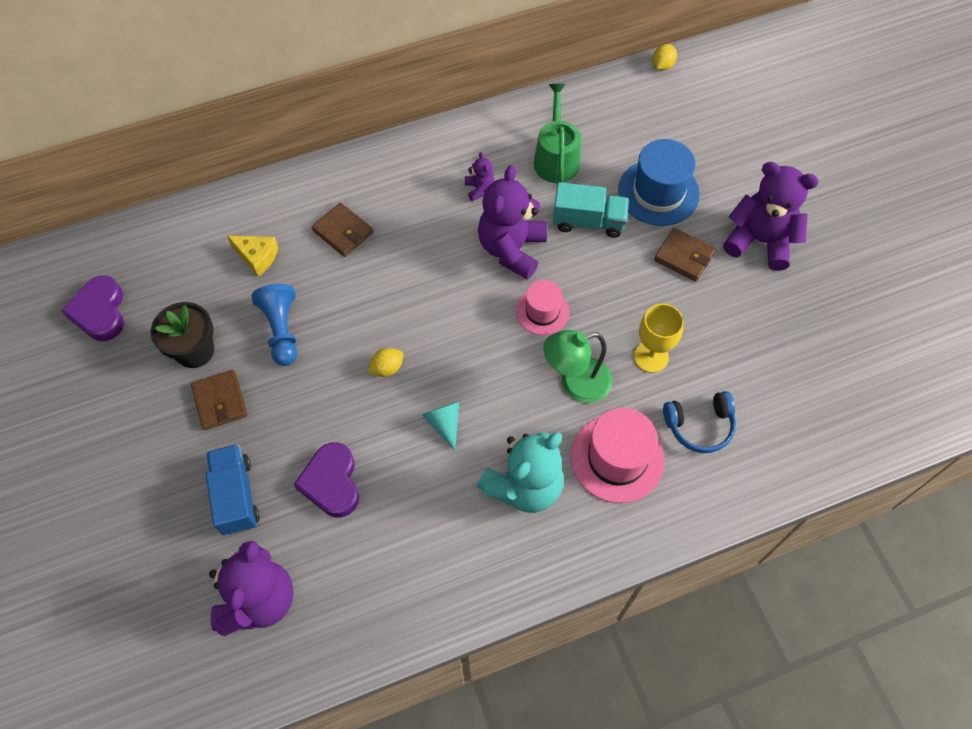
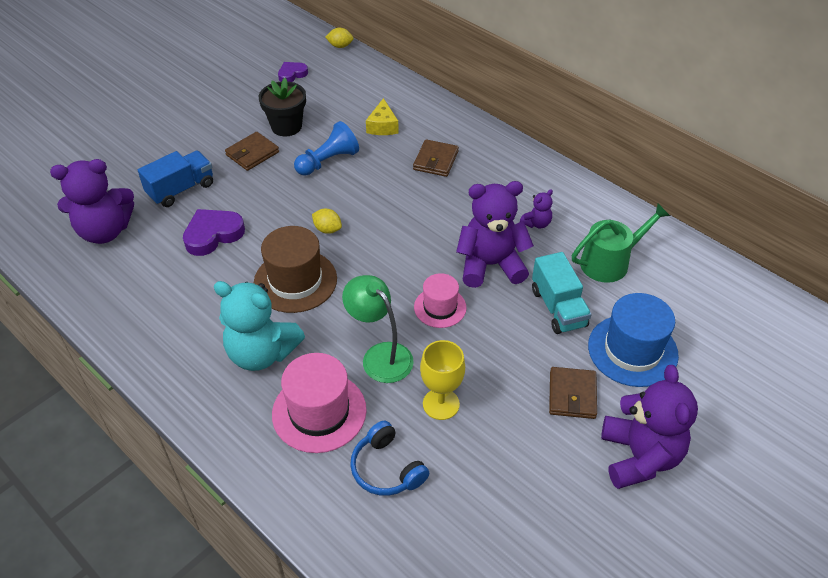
camera: 65 degrees right, 15 degrees down
purple heart [62,276,124,341] -> purple heart [278,62,308,82], size x0.61
turquoise cone [422,402,459,450] -> brown hat [254,226,337,313]
yellow lemon [652,44,677,70] -> yellow lemon moved to [325,28,354,48]

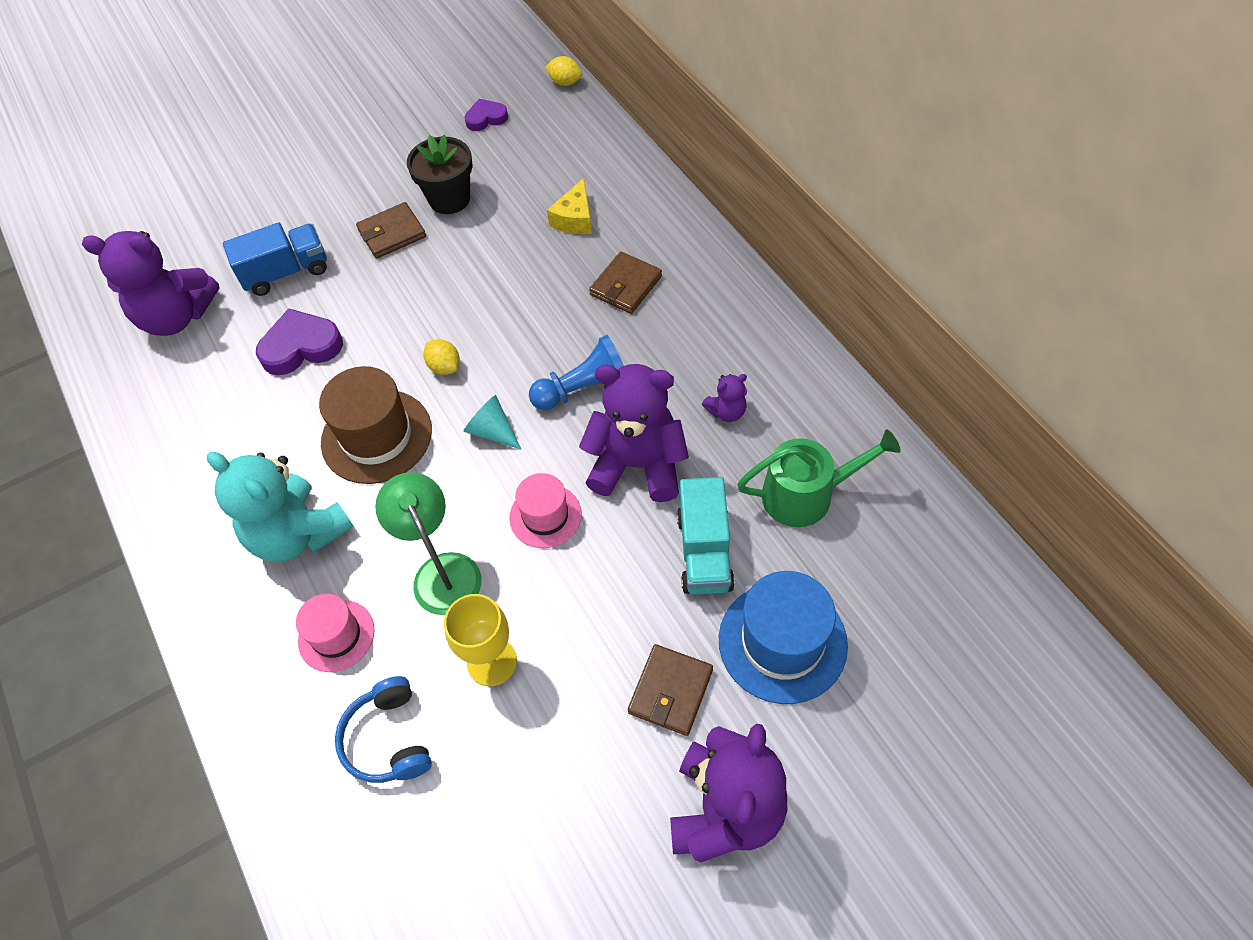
camera: 20 degrees right, 10 degrees up
pink hat [272,353,367,453] -> pink hat [296,594,375,672], size x0.61
blue pawn [294,121,359,176] -> blue pawn moved to [529,335,624,410]
none -> turquoise cone [464,395,521,449]

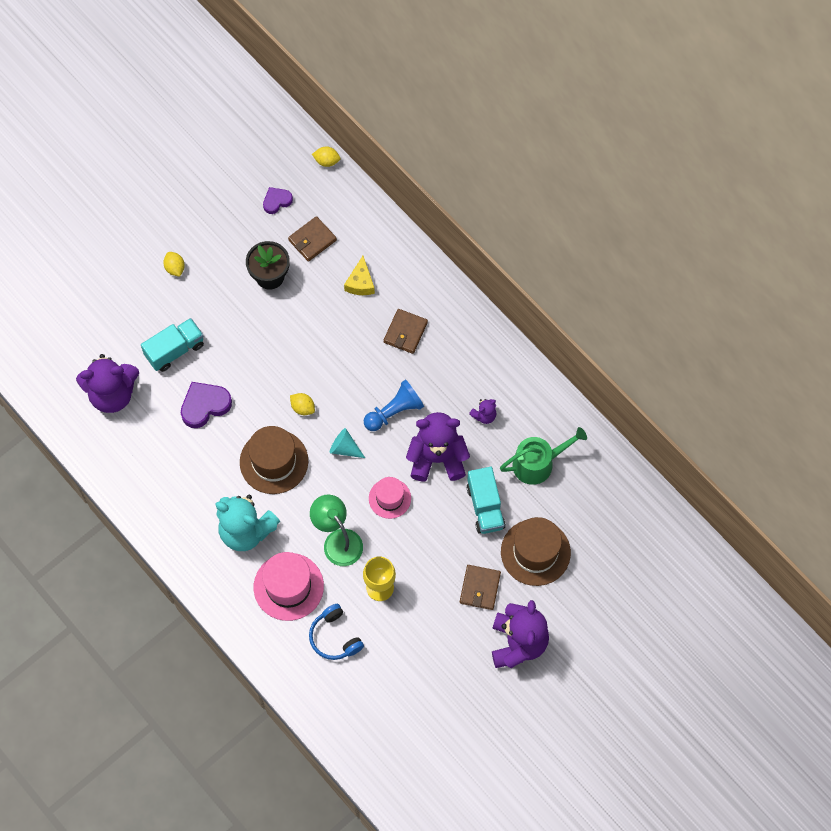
camera: 15 degrees left, 10 degrees up
blue truck [223,222,327,296] -> turquoise truck [141,318,204,372]
pink hat [296,594,375,672] -> pink hat [254,552,324,621], size x1.63
brown wallet [356,202,426,259] -> brown wallet moved to [288,216,337,262]
blue hat [719,571,848,704] -> brown hat [501,517,571,586]
none -> yellow lemon [163,252,185,277]

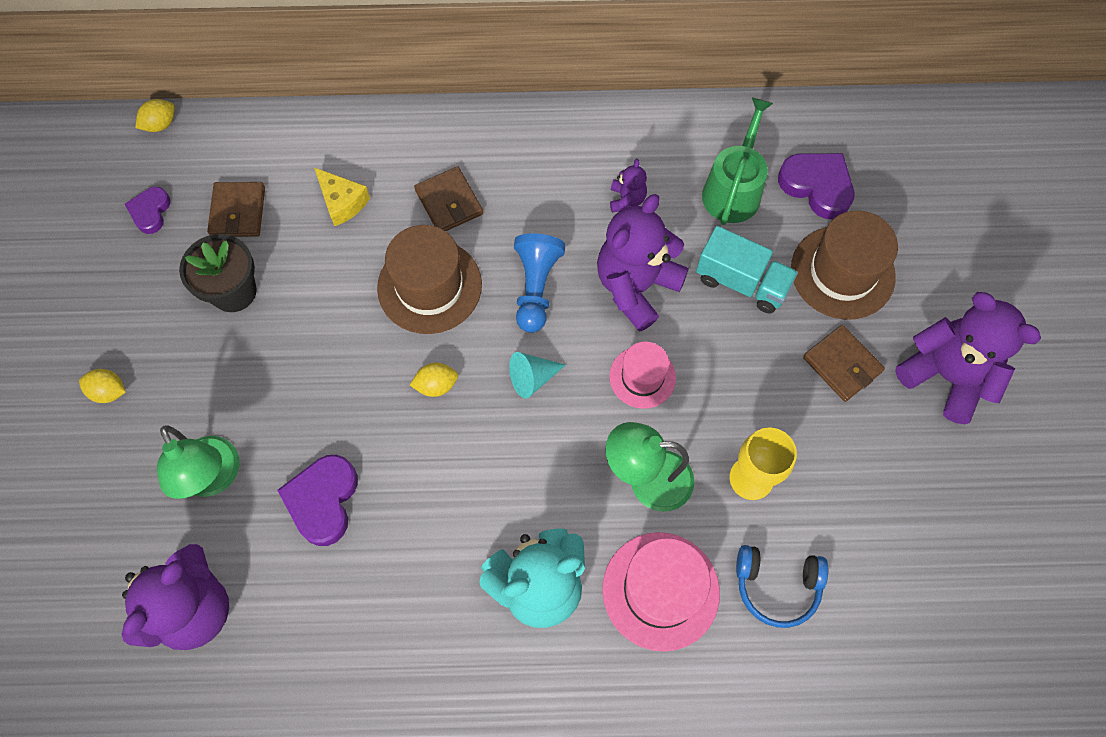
camera: 50 degrees left, 0 degrees up
turquoise truck [141,318,204,372] -> green lamp [157,426,239,499]
brown hat [240,426,308,494] -> brown hat moved to [377,225,482,334]
none -> purple heart [778,153,854,219]

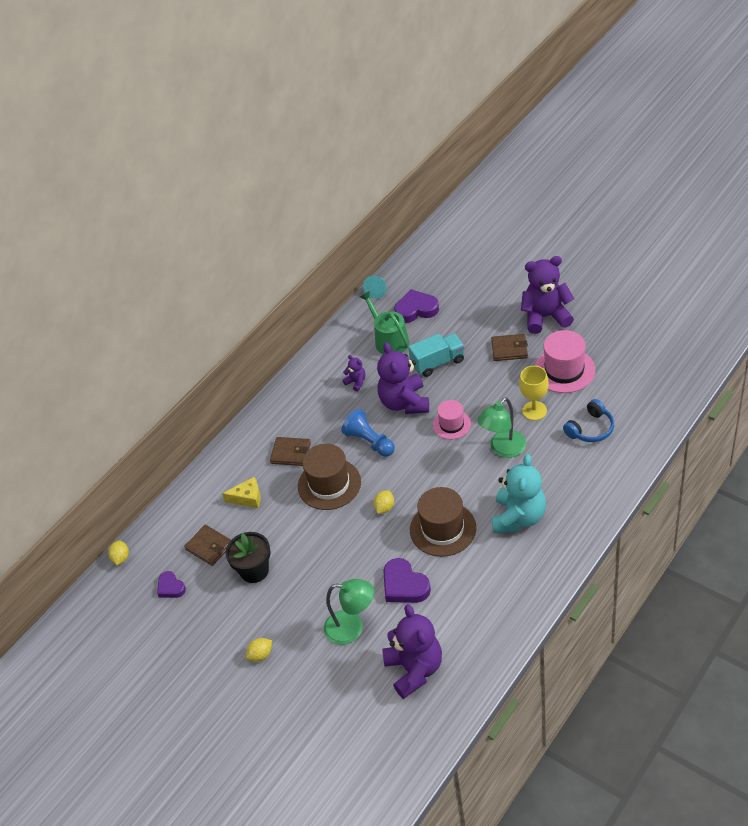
camera: 45 degrees left, 20 degrees down
turquoise cone [509,352,565,398] -> turquoise cone moved to [363,276,387,299]
pink hat [602,532,720,652] -> pink hat moved to [534,330,595,393]
brown hat [791,210,898,320] -> brown hat moved to [410,487,476,557]

